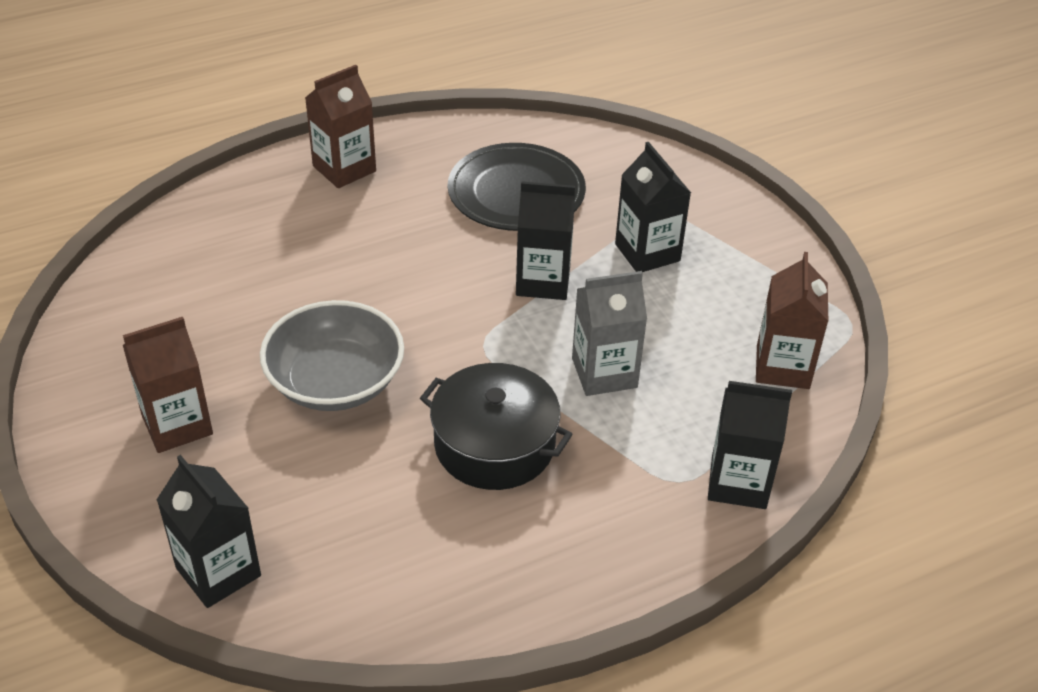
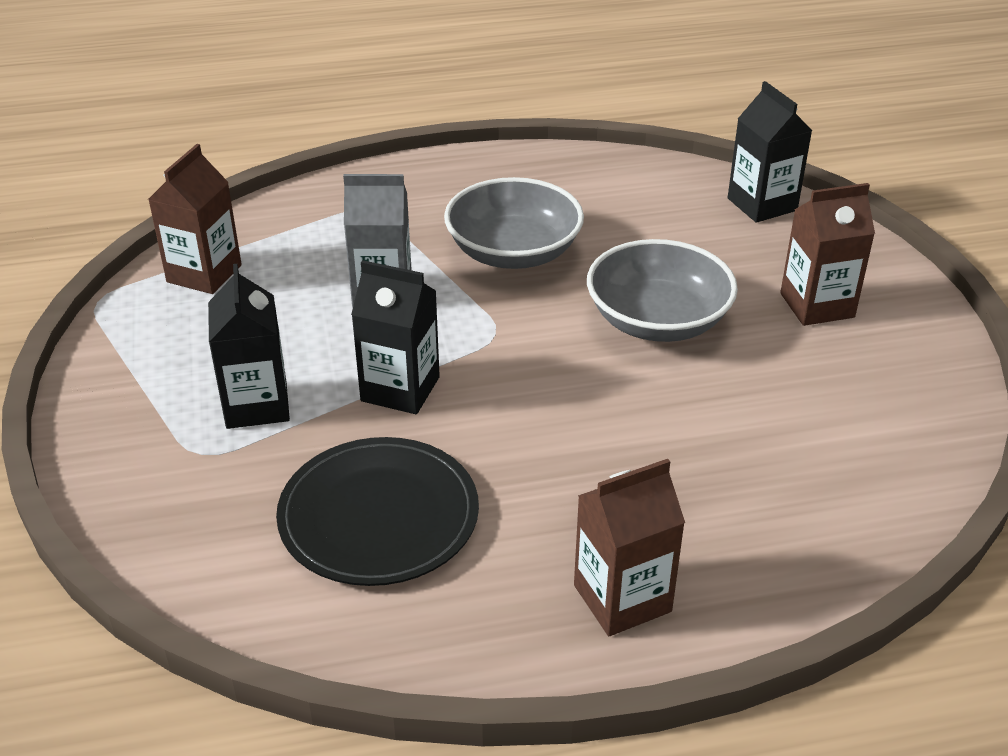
camera: 165 degrees left, 5 degrees down
black pot [420,363,573,490] -> grey bowl [444,177,584,269]
black carton [708,381,792,509] -> none

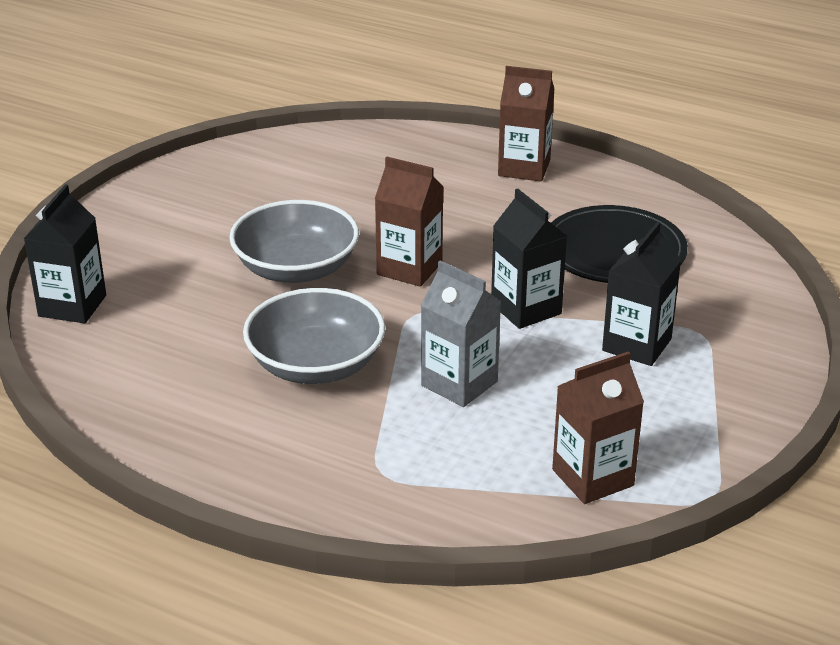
camera: 140 degrees left, 5 degrees down
brown carton [780,183,875,326] -> brown carton moved to [375,157,444,287]

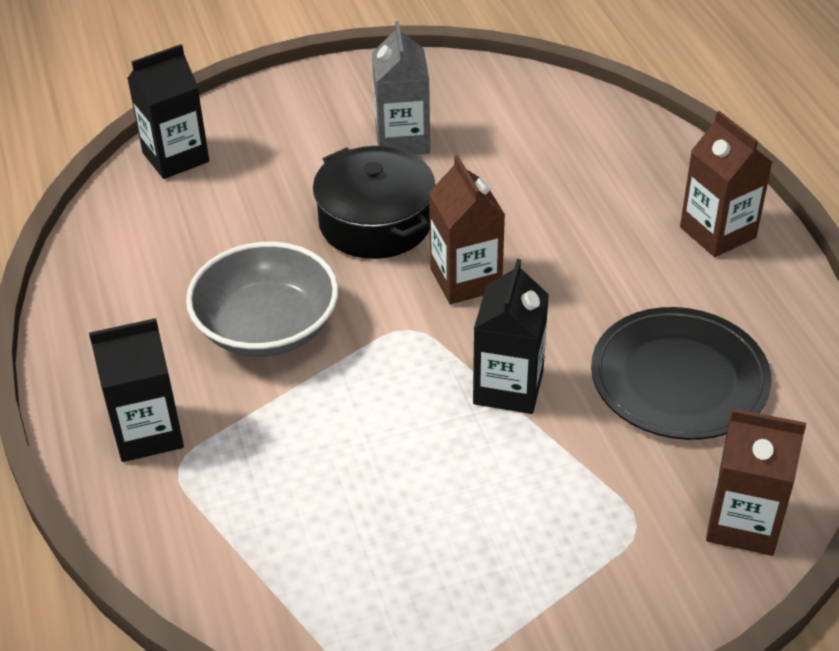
camera: 45 degrees right, 10 degrees up
grey bowl [229,200,359,283] -> black pot [313,146,435,259]
grey carton [421,260,501,407] -> grey carton moved to [372,21,430,155]
brown carton [552,351,644,504] -> brown carton moved to [706,408,806,556]
black carton [602,221,681,366] -> black carton moved to [89,318,184,462]

